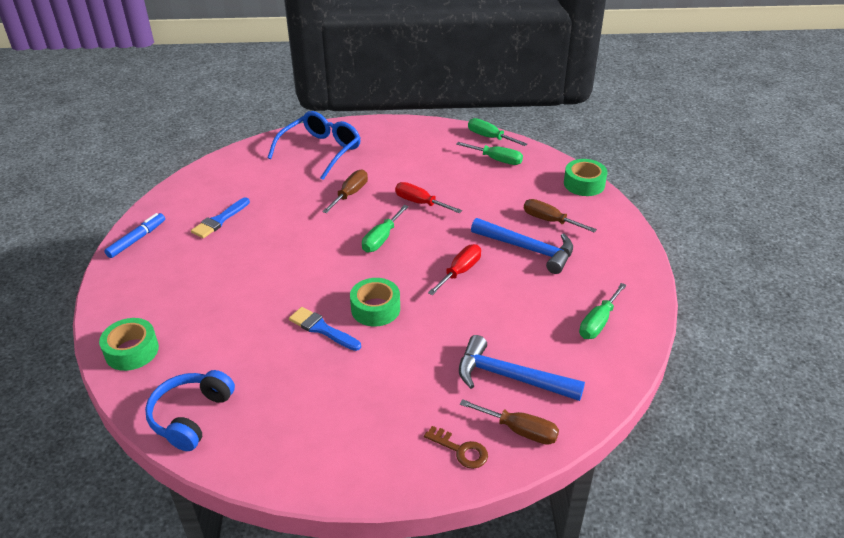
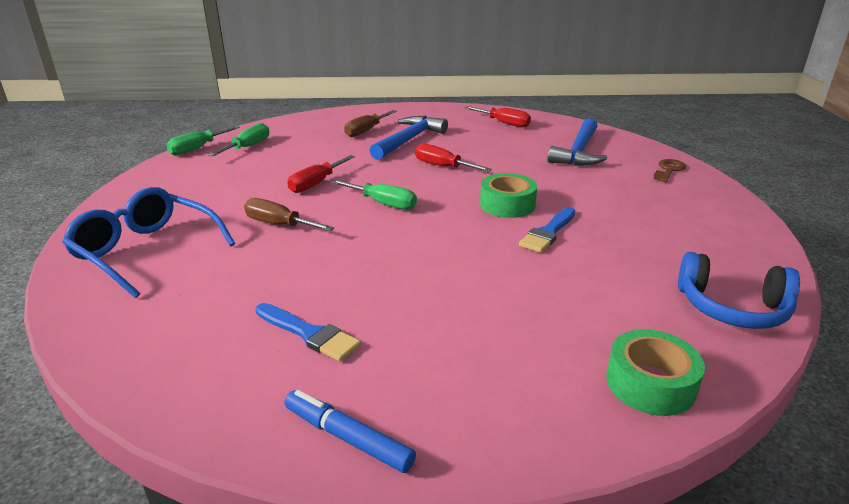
camera: 90 degrees left, 10 degrees down
brown screwdriver [460,399,559,445] -> none
green tape [564,159,608,196] -> none
green screwdriver [579,283,627,339] -> red screwdriver [465,106,531,127]

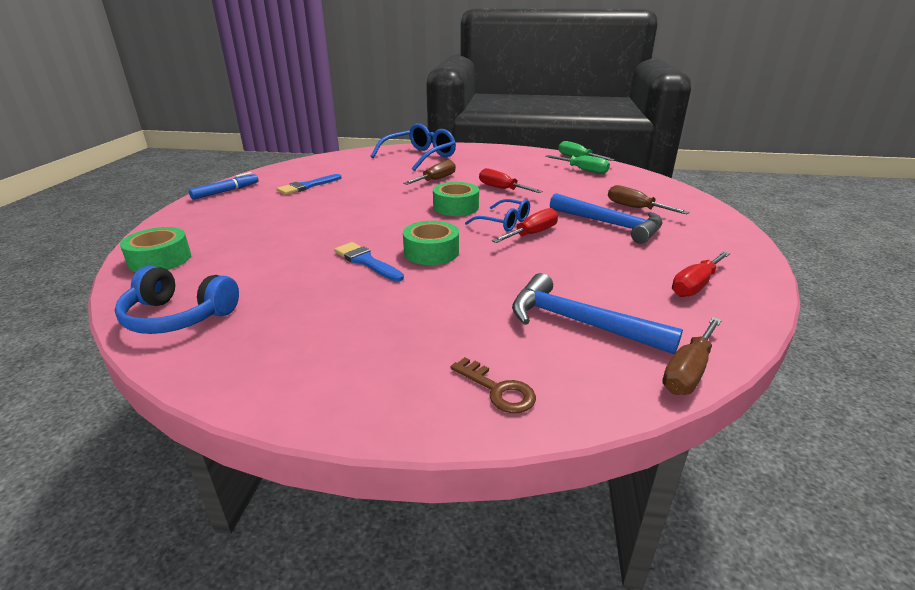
camera: 100 degrees right, 0 degrees up
green screwdriver [331,180,417,210] -> green tape [433,182,479,216]
blue headphones [678,252,800,329] -> blue headphones turned 105 degrees counterclockwise [115,266,239,334]
none -> blue glasses [465,199,530,232]
none -> brown screwdriver [662,317,722,395]

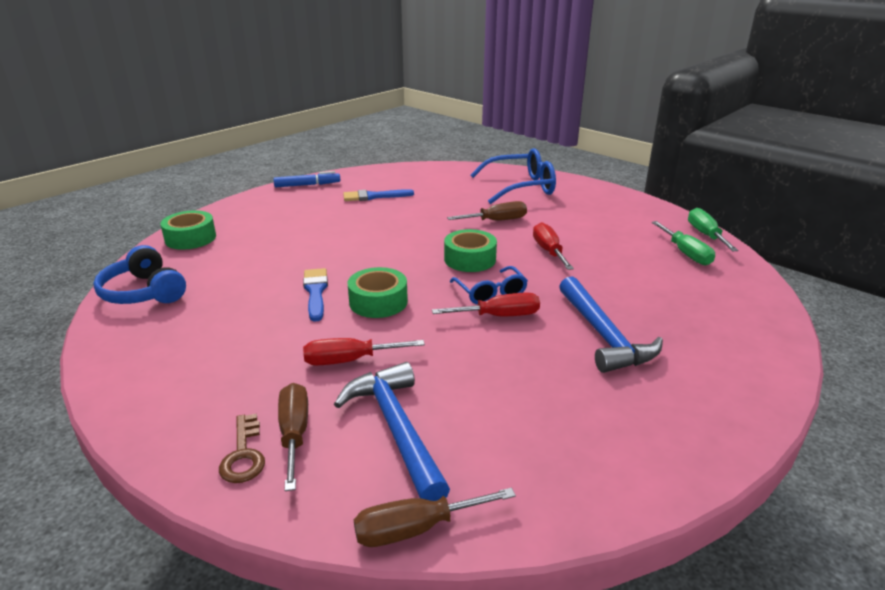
camera: 35 degrees right, 0 degrees up
brown screwdriver [608,185,689,214] -> brown screwdriver moved to [278,383,308,491]
red screwdriver [672,251,730,297] -> red screwdriver moved to [303,338,425,366]

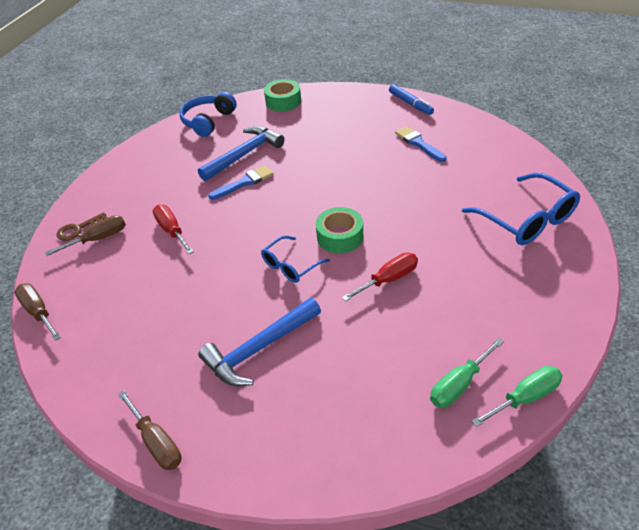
camera: 70 degrees right, 15 degrees up
blue hammer [334,362,450,501] -> blue hammer moved to [198,126,285,181]
green tape [347,267,408,318] -> none
red screwdriver [432,293,540,316] -> none
brown screwdriver [447,201,527,221] -> brown screwdriver moved to [118,390,181,470]

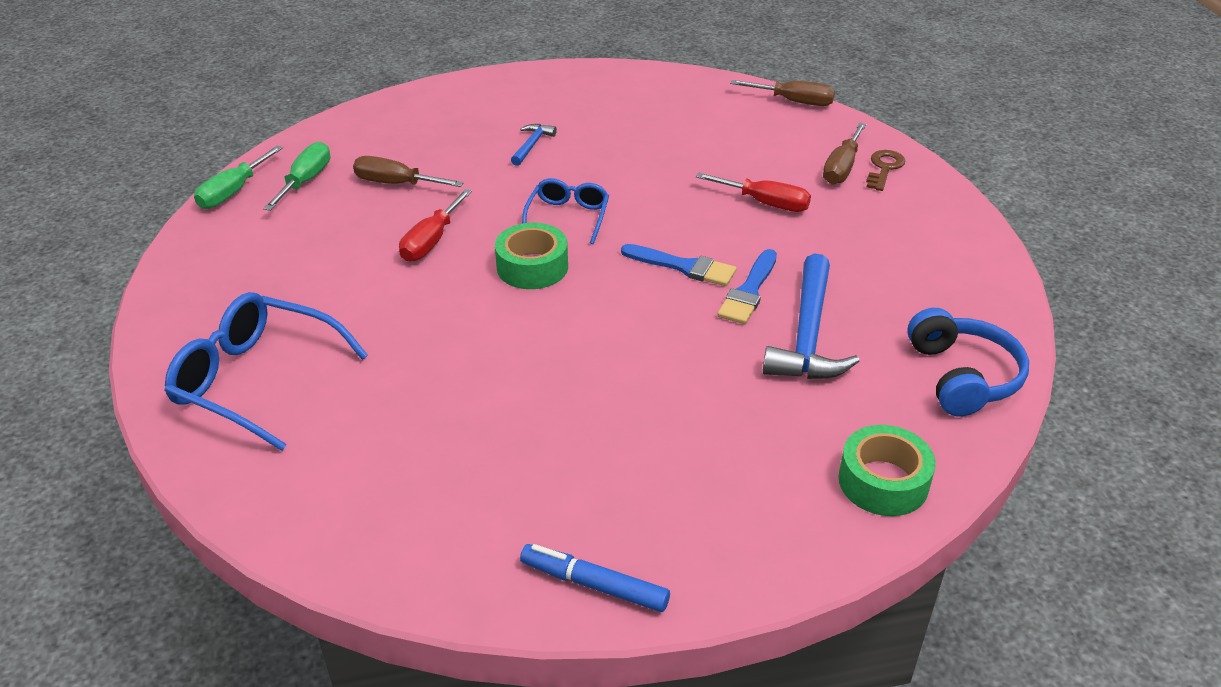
camera: 145 degrees right, 5 degrees down
brown screwdriver [118,390,181,470] -> brown screwdriver moved to [353,156,464,187]
blue hammer [198,298,321,386] -> blue hammer [511,124,557,166], size x0.49
blue brush [395,126,447,162] -> blue brush moved to [621,244,737,286]

